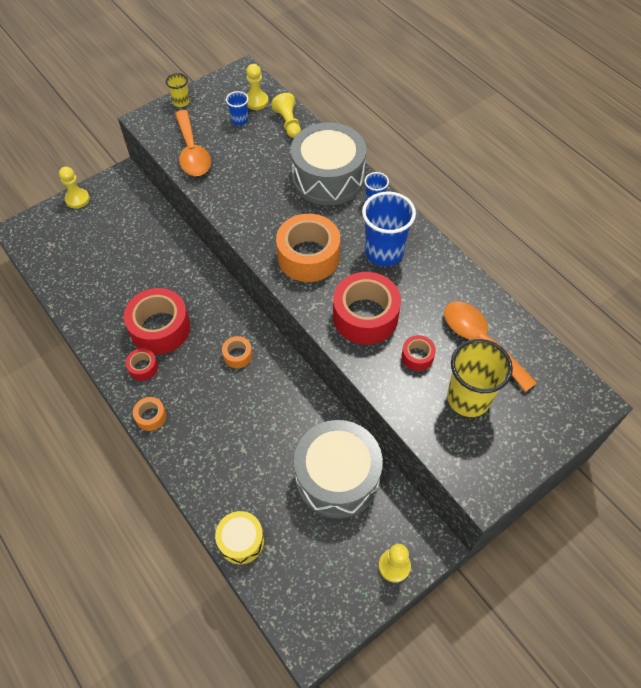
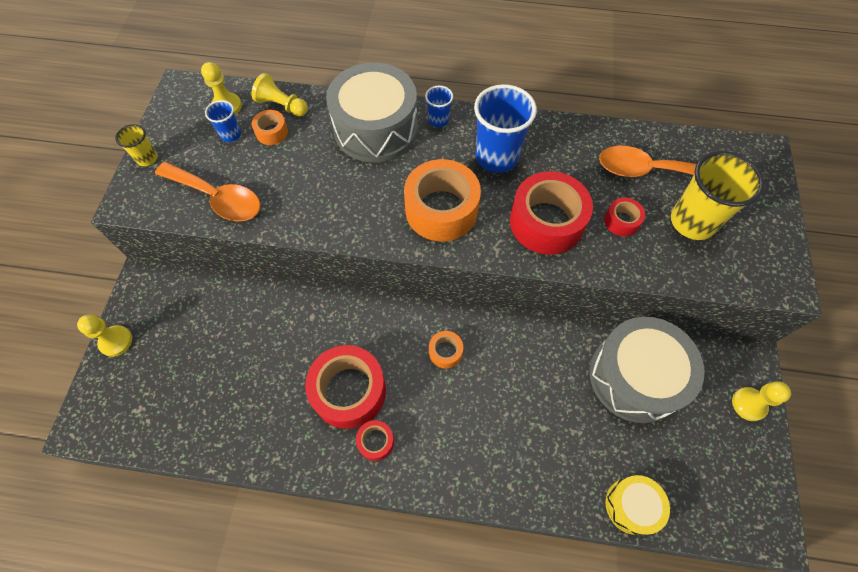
camera: 45 degrees left, 5 degrees up
orange tape [133,397,167,431] -> orange tape moved to [252,110,288,145]

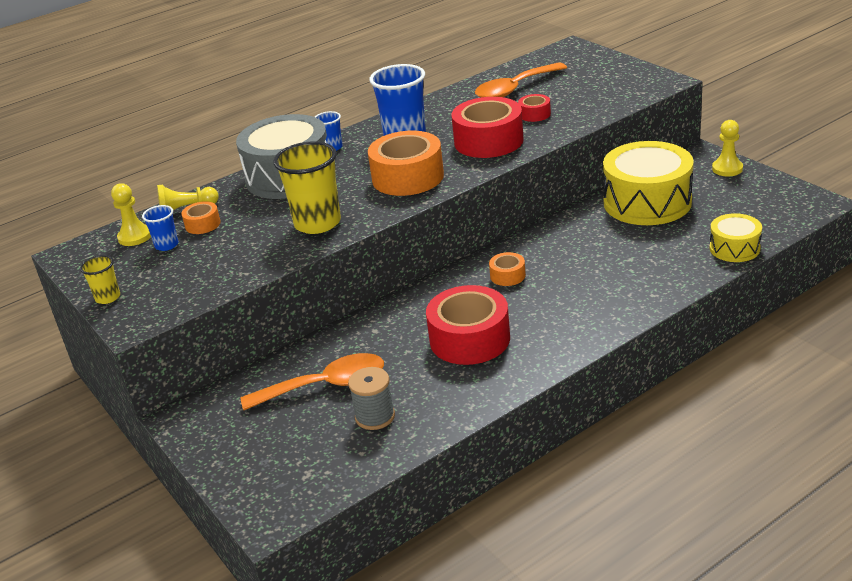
camera: 40 degrees left, 30 degrees down
yellow pawn [77,314,132,357] -> none
orange spoon [155,162,260,221] -> orange spoon moved to [240,353,384,410]
red tape [356,420,394,461] -> none
grey drum [590,317,705,423] -> yellow drum [603,141,694,225]
yellow cup [671,151,764,240] -> yellow cup moved to [273,141,341,234]
none -> grey spool [348,367,395,430]

